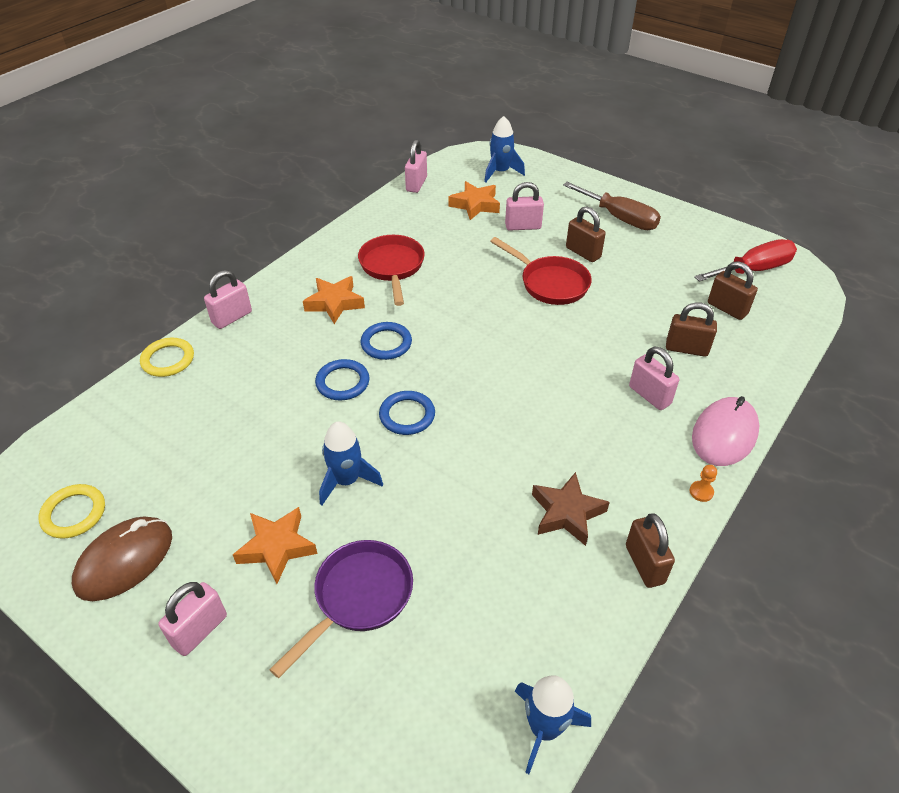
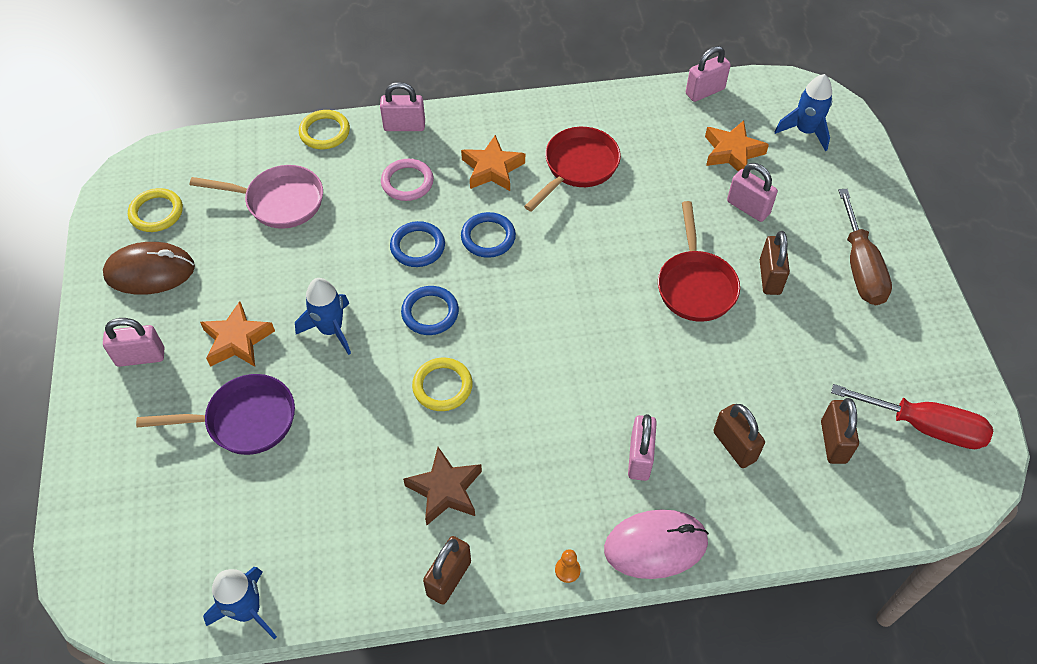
camera: 45 degrees right, 10 degrees up
none -> pink pan [190,165,323,229]
none -> pink ring [381,159,434,201]
none -> yellow ring [412,358,473,411]

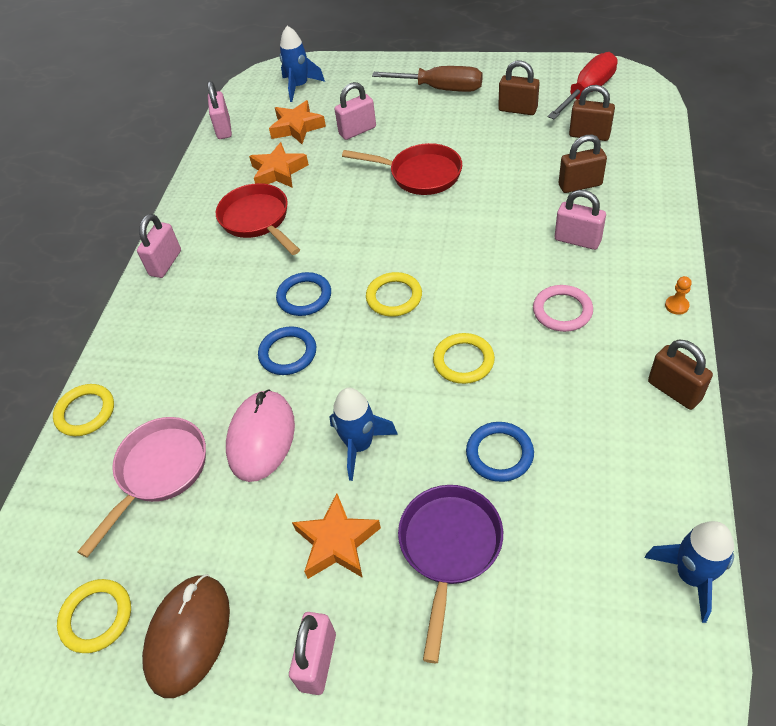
camera: 65 degrees left, 5 degrees down
pink padlock [380,82,425,131] -> pink padlock moved to [137,214,181,278]
pink ring [381,159,434,201] -> pink ring moved to [533,285,593,332]
blue ring [401,286,459,335] -> blue ring moved to [466,422,534,482]
brown star [403,447,482,525] -> none
orange star [461,135,525,191] -> orange star moved to [249,142,309,188]
pink mouse [604,509,709,579] -> pink mouse moved to [226,389,295,482]
brown padlock [760,231,790,295] -> brown padlock moved to [498,60,540,115]
none -> yellow ring [366,272,422,317]

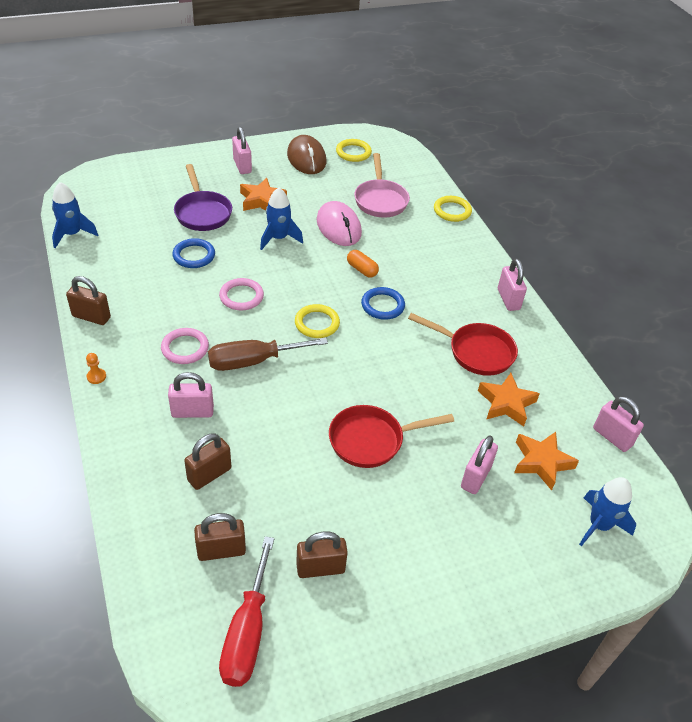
camera: 140 degrees right, 5 degrees down
blue ring [258,326,316,375] -> orange capsule [347,250,379,278]
brown screwdriver [372,66,483,92] -> brown screwdriver moved to [208,337,328,371]
yellow ring [433,333,495,384] -> pink ring [219,278,264,311]

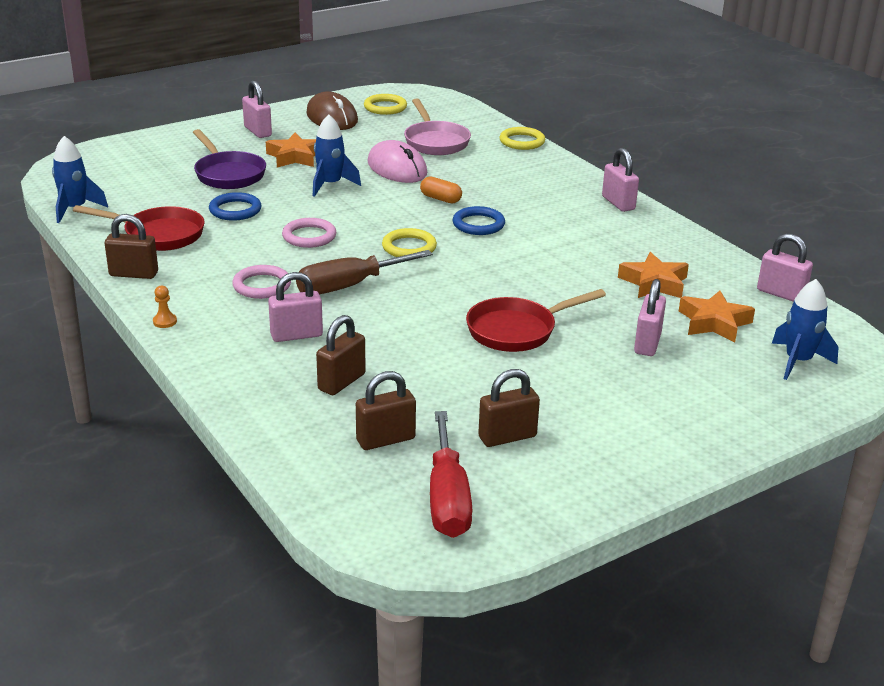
camera: 10 degrees left, 15 degrees down
red pan [408,313,518,376] -> red pan moved to [73,205,205,251]

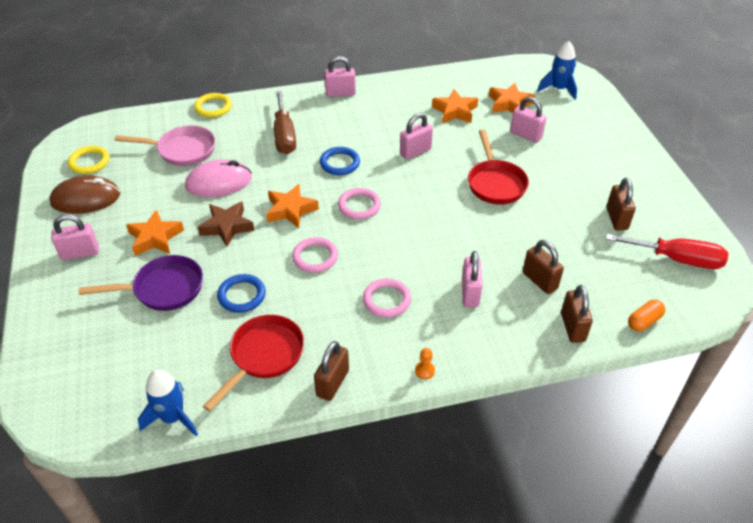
camera: 70 degrees left, 15 degrees up
brown screwdriver [296,250,433,294] -> brown screwdriver moved to [274,91,296,154]
blue rocket [313,114,361,197] -> brown star [198,201,255,247]
brown padlock [356,371,416,450] -> brown padlock moved to [561,285,593,343]
yellow ring [382,228,437,257] -> pink ring [338,188,381,219]
orange capsule [420,176,462,204] -> orange capsule moved to [628,300,665,332]
pink padlock [757,233,813,302] -> pink padlock moved to [400,113,433,159]
none -> orange star [266,184,319,228]

